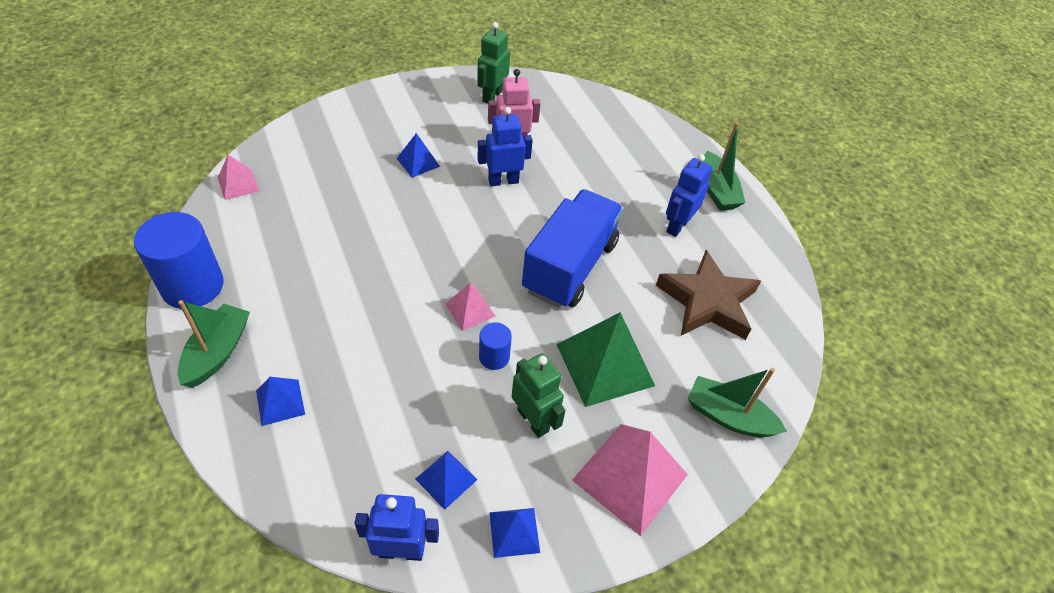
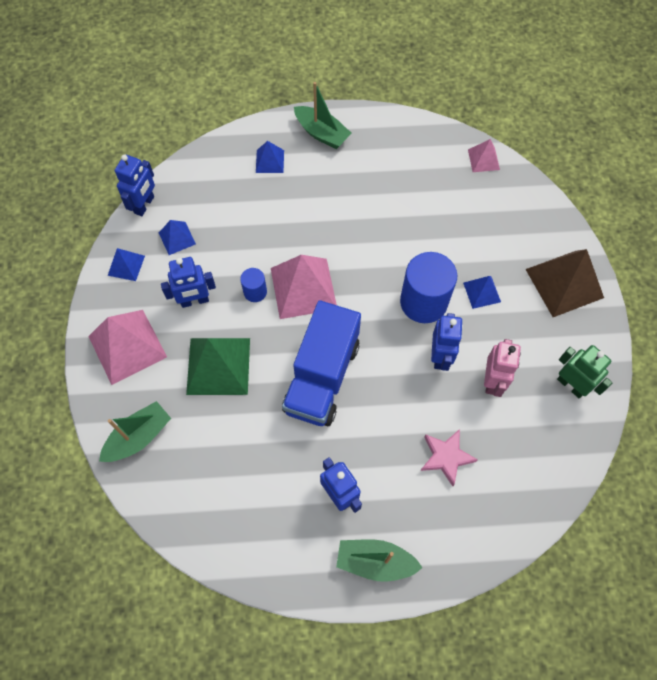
camera: 115 degrees right, 15 degrees up
blue cylinder [134,212,224,309] -> blue cylinder moved to [400,252,457,323]
pink pyramid [445,282,495,331] -> pink pyramid [271,255,337,319], size x1.94
green robot [512,353,566,438] -> blue robot [161,257,216,308]
blue truck [522,189,623,308] -> blue truck turned 60 degrees clockwise [282,300,361,426]
brown star [656,250,761,340] -> none
none -> pink star [421,429,478,486]
none -> brown pyramid [525,249,604,317]

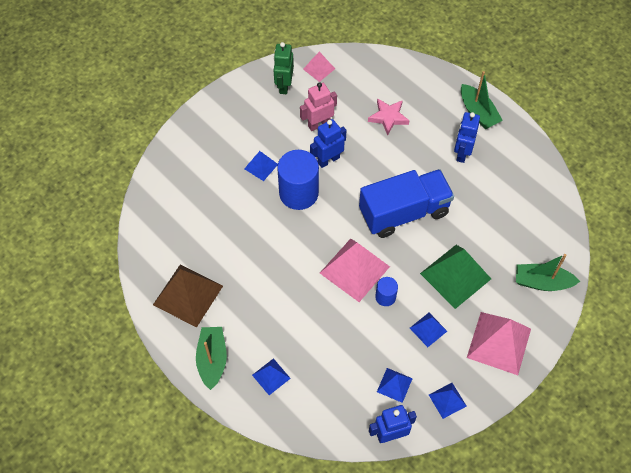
camera: 130 degrees left, 5 degrees down
blue robot [161,257,216,308] -> blue pyramid [410,313,447,347]
pink pyramid [468,139,500,172] -> pink pyramid moved to [303,52,335,82]
brown pyramid [525,249,604,317] -> brown pyramid moved to [153,264,223,328]

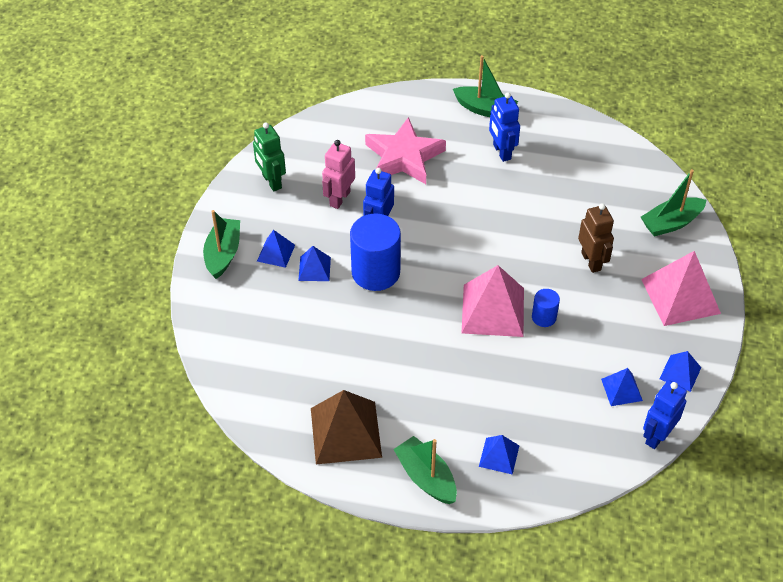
camera: 35 degrees left, 10 degrees down
pink pyramid [303,52,335,82] -> none
blue truck [359,169,454,238] -> none
pink star [368,98,410,136] -> pink star [365,117,446,184], size x1.65
blue pyramid [410,313,447,347] -> blue pyramid moved to [257,230,295,268]
green pyramid [420,245,491,309] -> brown robot [578,203,614,273]
none -> green boat [203,210,240,279]

